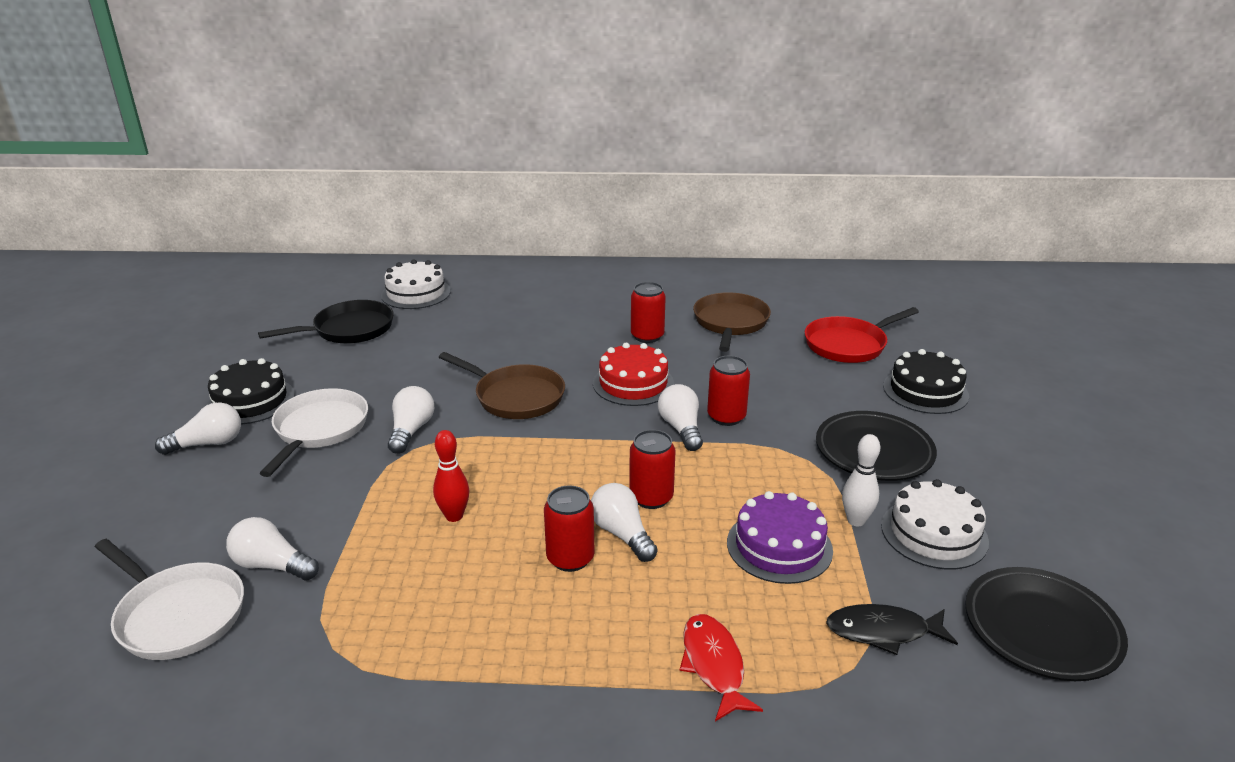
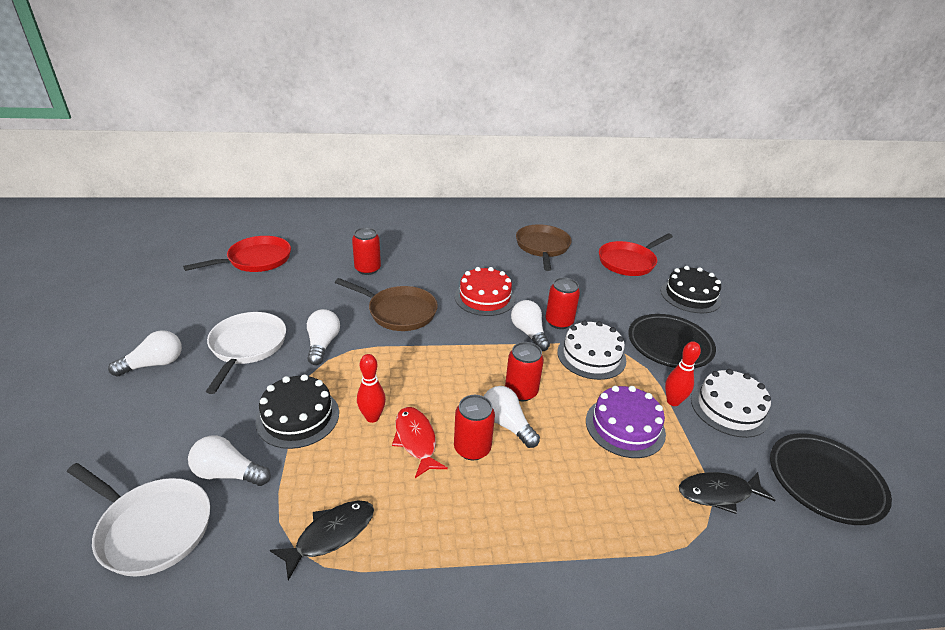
camera: 10 degrees left, 5 degrees up
black cake [206,358,295,425] -> black cake moved to [256,374,339,449]
black pan [258,300,394,344] -> red pan [183,236,291,272]
white cake [381,259,451,309] -> white cake moved to [557,321,626,380]
red can [631,282,666,343] -> red can moved to [352,227,381,275]
red fish [680,614,763,721] -> red fish moved to [392,407,448,478]
white bowling pin [842,434,880,526] -> red bowling pin [665,341,701,406]
none -> black fish [270,501,374,581]

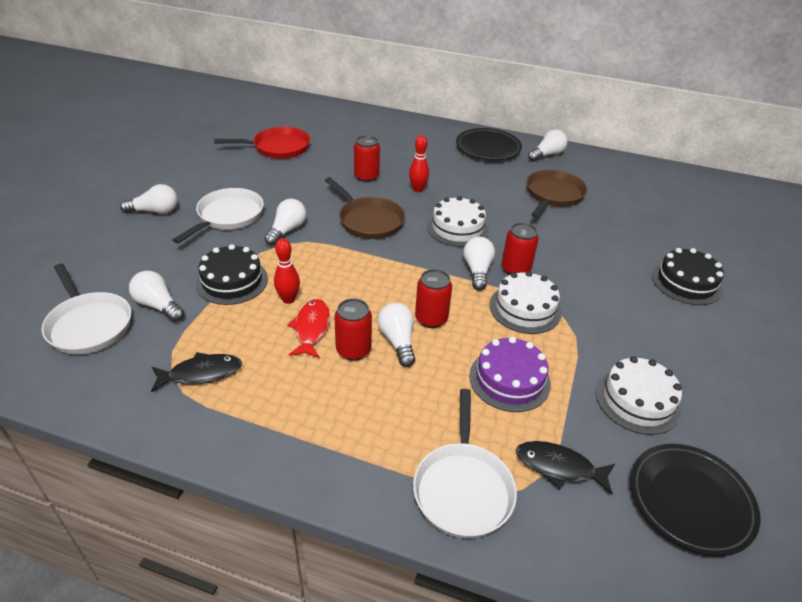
camera: 25 degrees right, 5 degrees up
red cake [455,267,515,316] -> white cake [427,196,489,247]
red pan [599,233,673,276] -> none
black plate [628,314,716,368] -> black plate moved to [456,128,522,160]
red bowling pin [665,341,701,406] -> red bowling pin moved to [409,135,429,192]
none -> white pan [413,389,517,538]
none -> white light bulb [528,129,568,162]

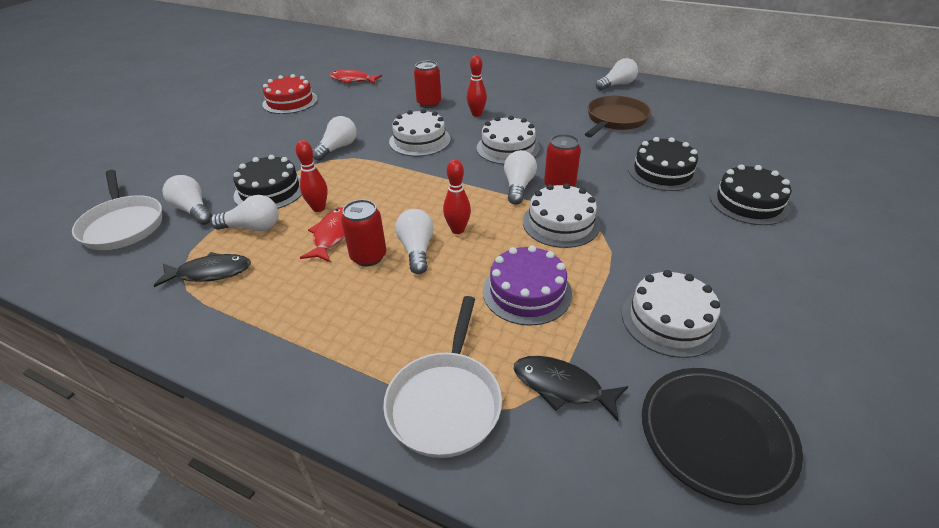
camera: 10 degrees right, 0 degrees up
white light bulb [120,184,178,214] -> white light bulb moved to [210,195,279,231]
white pan [173,188,264,244] -> none
red pan [214,127,310,159] -> red fish [329,69,382,84]
brown pan [325,177,405,239] -> white cake [389,109,451,157]
red can [415,269,452,328] -> red bowling pin [443,159,471,234]
black plate [456,128,522,160] -> none
none -> red cake [262,74,318,114]
none -> black cake [628,137,699,191]

